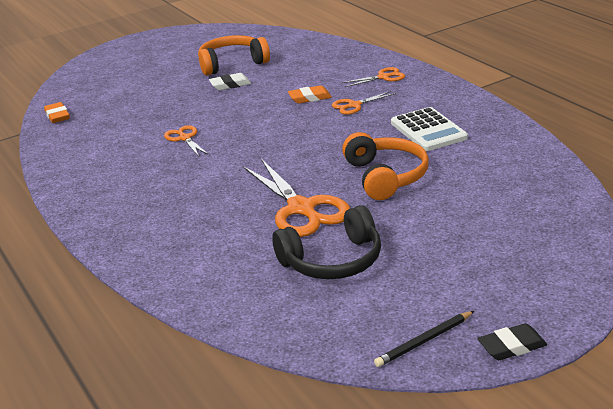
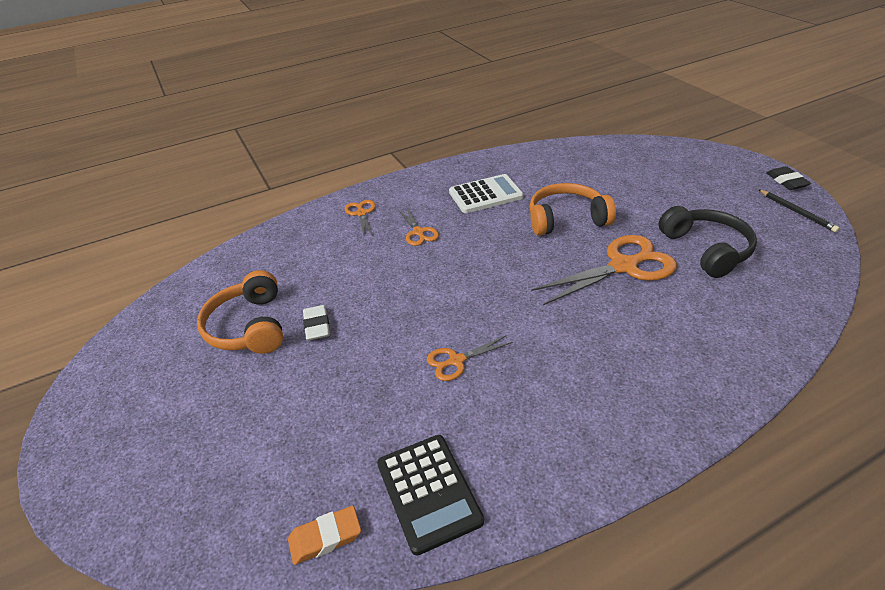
camera: 85 degrees left, 10 degrees up
orange eraser [288,85,332,104] -> none
none -> black calculator [377,435,484,556]

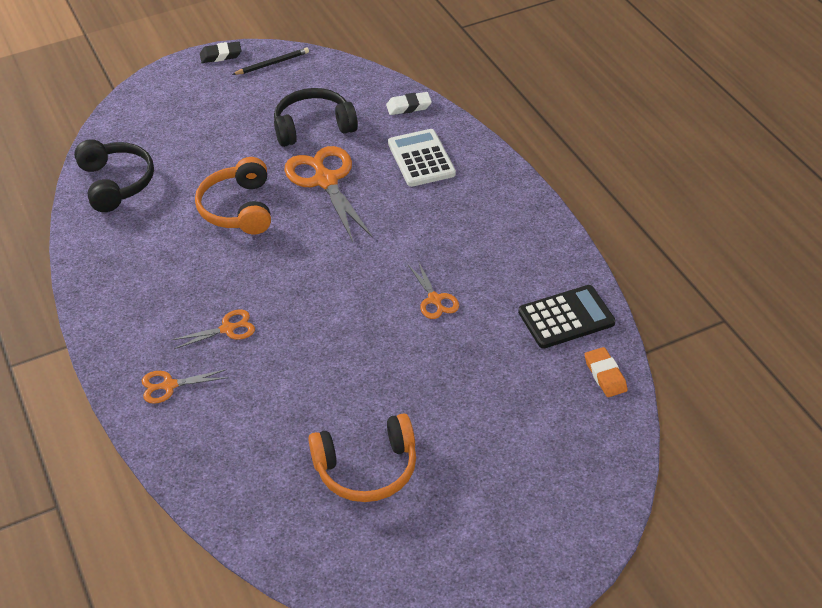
camera: 90 degrees left, 5 degrees up
white eraser [303,305,330,340] -> white eraser moved to [386,92,432,115]
white calculator [449,174,524,213] -> white calculator moved to [388,129,456,187]
none -> black headphones [74,139,154,212]

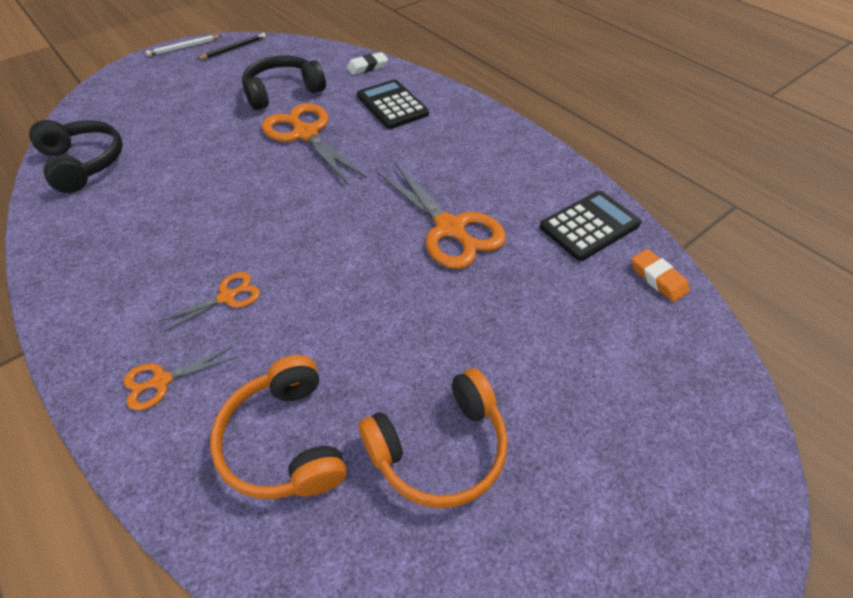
camera: 15 degrees left, 5 degrees up
orange headphones [195,157,271,234] -> orange headphones moved to [210,355,347,499]
black eraser [200,41,242,63] -> white pencil [146,35,222,56]
white calculator [388,129,456,187] -> black calculator [357,79,429,129]
orange scissors [408,261,459,319] -> orange scissors [377,163,506,269], size x1.94

